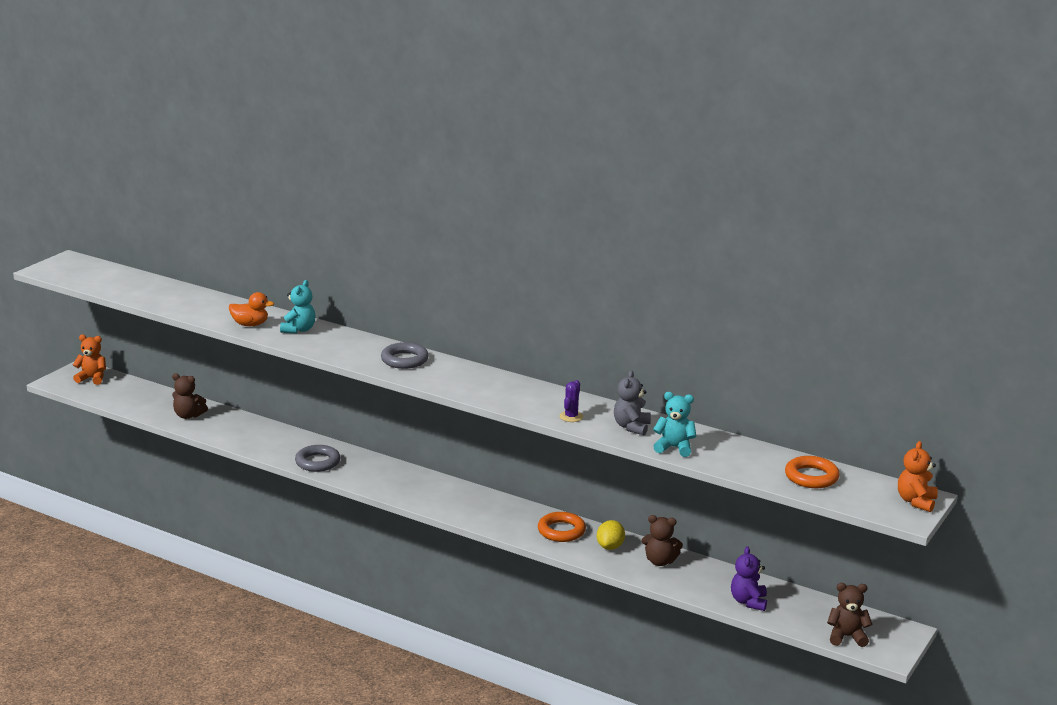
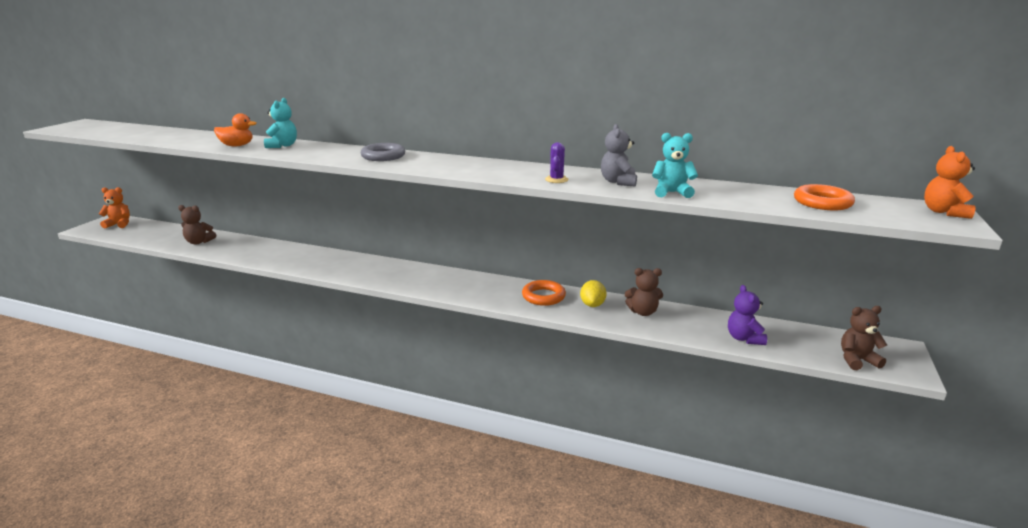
camera: 10 degrees left, 0 degrees up
grey ring [295,445,340,472] -> none

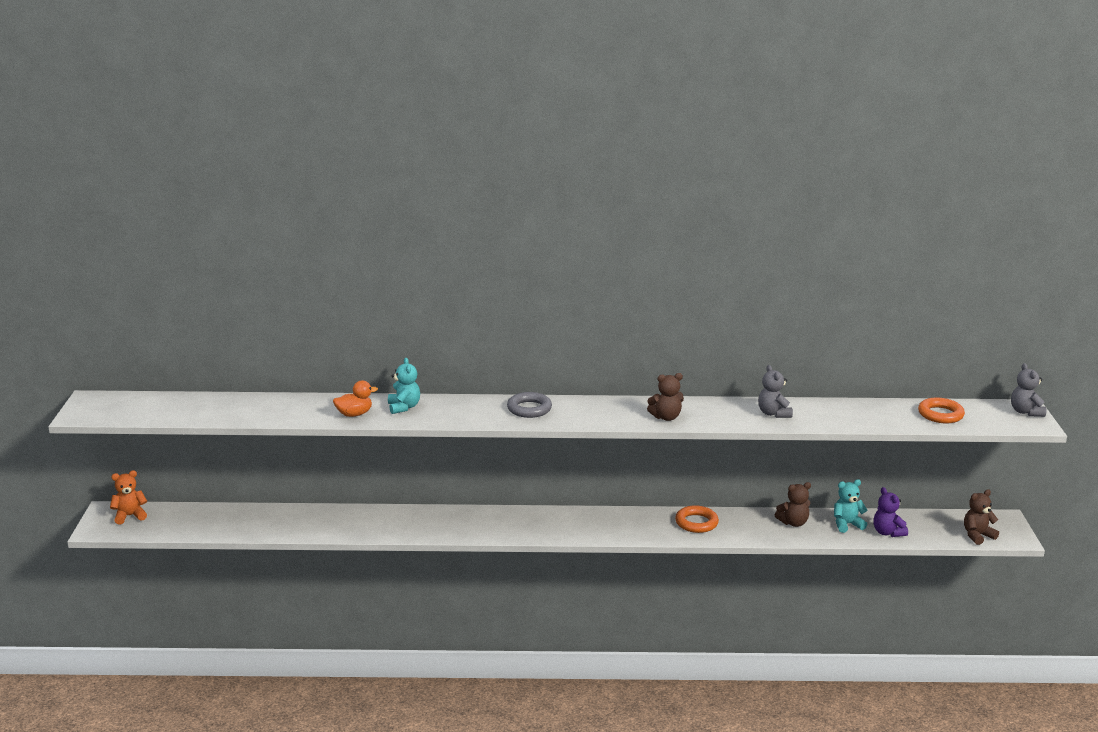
camera: 20 degrees left, 0 degrees up
brown teddy bear [178,205,216,245] -> brown teddy bear moved to [647,373,684,421]
purple cactus [545,142,568,183] -> none
yellow lemon [580,280,607,307] -> none
turquoise teddy bear [652,133,698,198] -> turquoise teddy bear moved to [834,479,868,533]
orange teddy bear [924,146,976,219] -> grey teddy bear [1011,363,1047,417]

